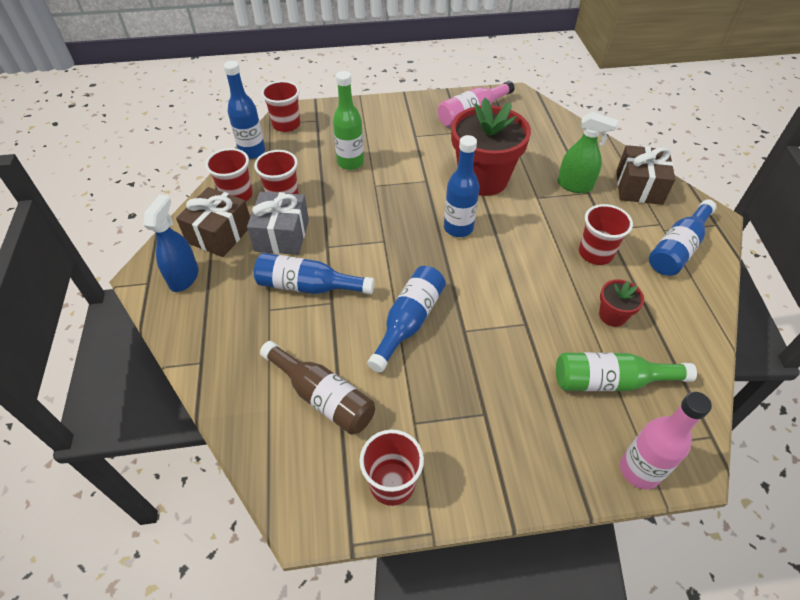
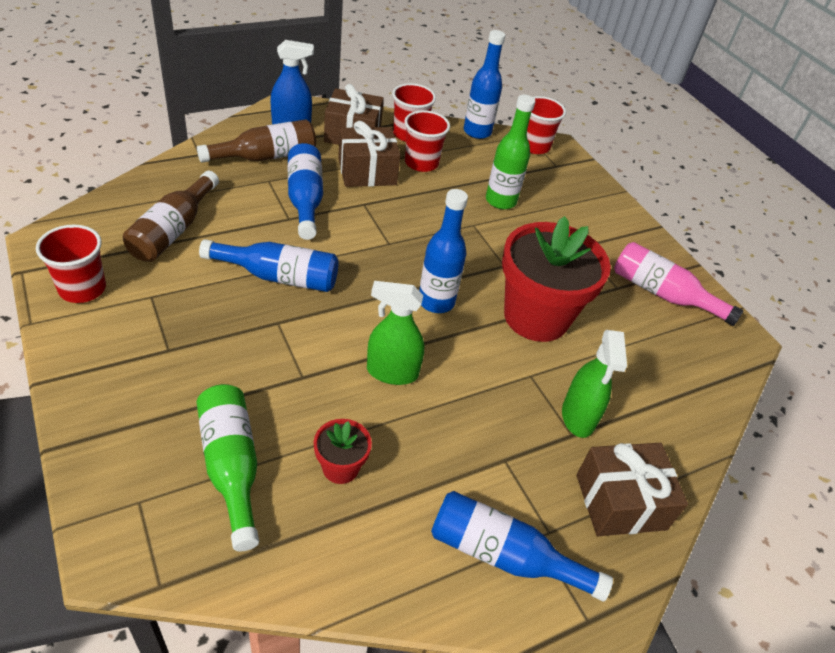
camera: 65 degrees right, 5 degrees down
grey gift [247,192,309,255] -> brown gift [338,121,401,187]
red cup [579,204,633,265] -> none
pink bottle [620,392,712,489] -> none
none -> brown bottle [197,119,316,163]
none -> green spray bottle [367,281,424,385]

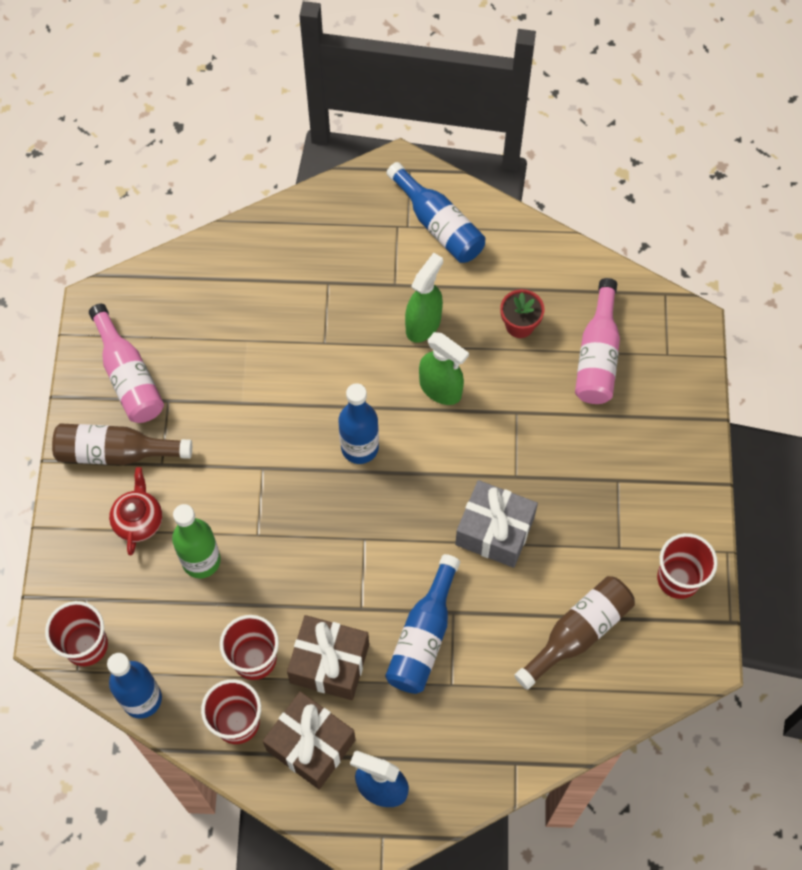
camera: 145 degrees left, 20 degrees up
green bottle [196,384,259,551] -> pink bottle [575,278,620,404]
brown bottle [197,119,316,163] -> brown bottle moved to [52,423,192,465]
blue bottle [199,239,339,292] -> grey gift [455,480,538,568]
red flower pot [502,216,611,342] -> none
green spray bottle [562,330,627,438] -> green spray bottle moved to [405,253,443,343]
brown gift [576,443,688,536] -> none
none -> red teapot [109,467,162,555]

